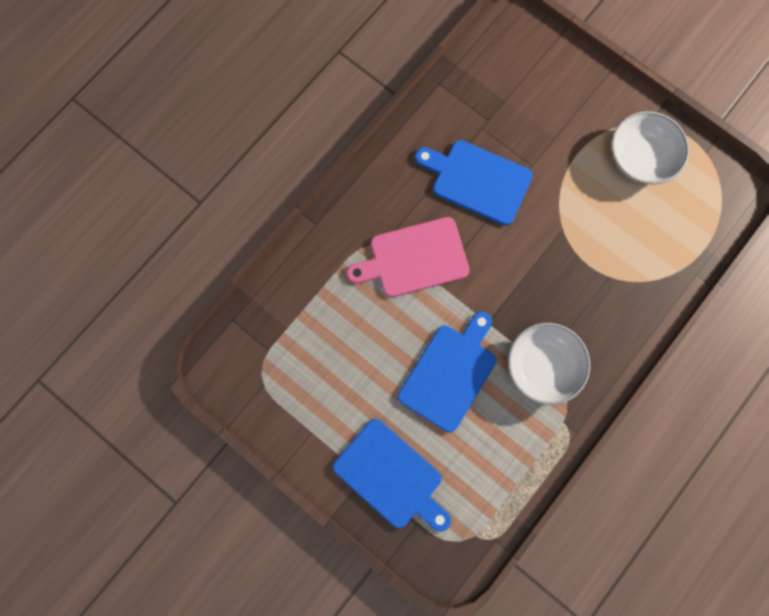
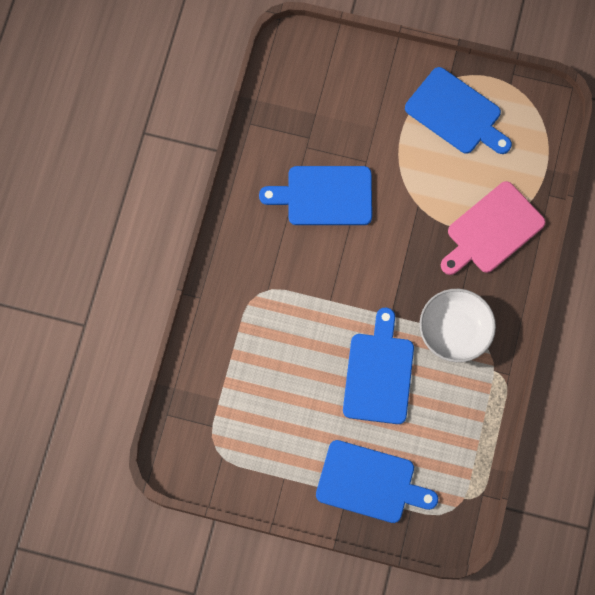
camera: 25 degrees left, 5 degrees down
pink cutting board [347,217,470,297] -> pink cutting board moved to [441,181,545,275]
white bowl [611,111,689,184] -> blue cutting board [405,67,512,154]

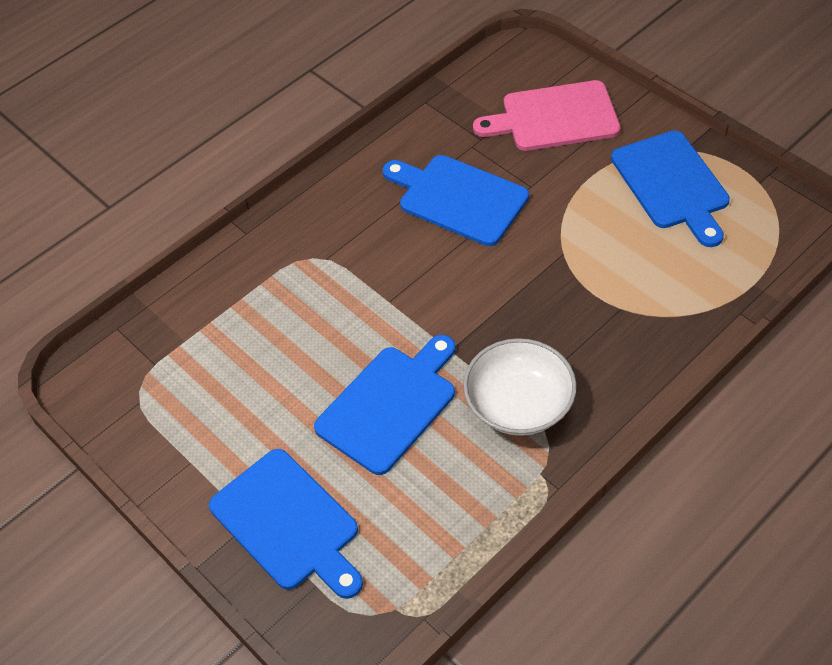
camera: 35 degrees right, 20 degrees down
pink cutting board [441,181,545,275] -> pink cutting board moved to [473,80,620,151]

